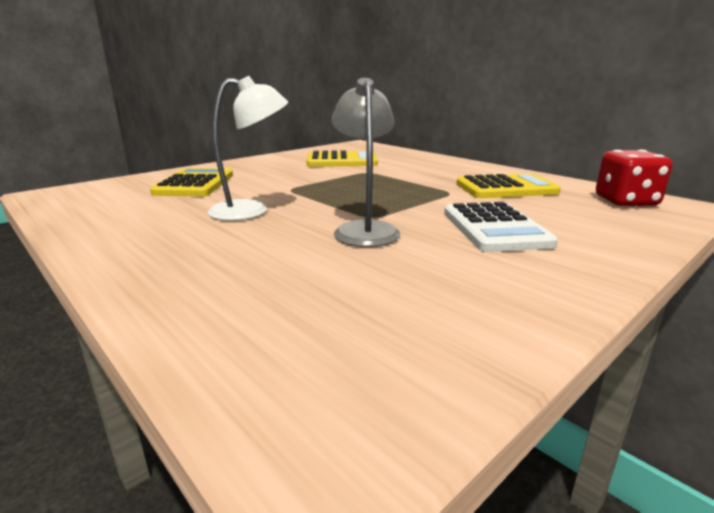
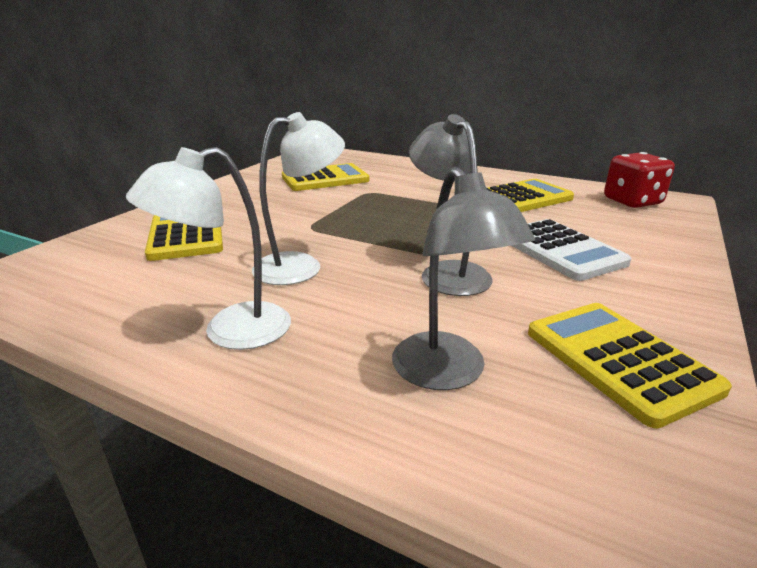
camera: 20 degrees left, 5 degrees up
none -> white lamp [126,147,291,350]
none -> grey lamp [392,167,535,390]
none -> yellow calculator [528,303,732,428]

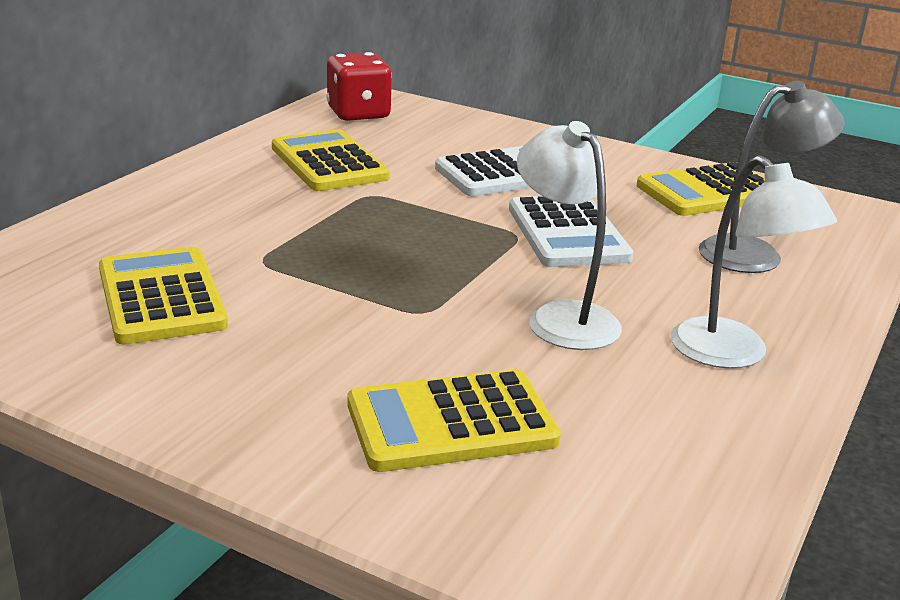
camera: 90 degrees left, 0 degrees up
grey lamp [409,114,492,296] -> white calculator [509,196,633,267]

